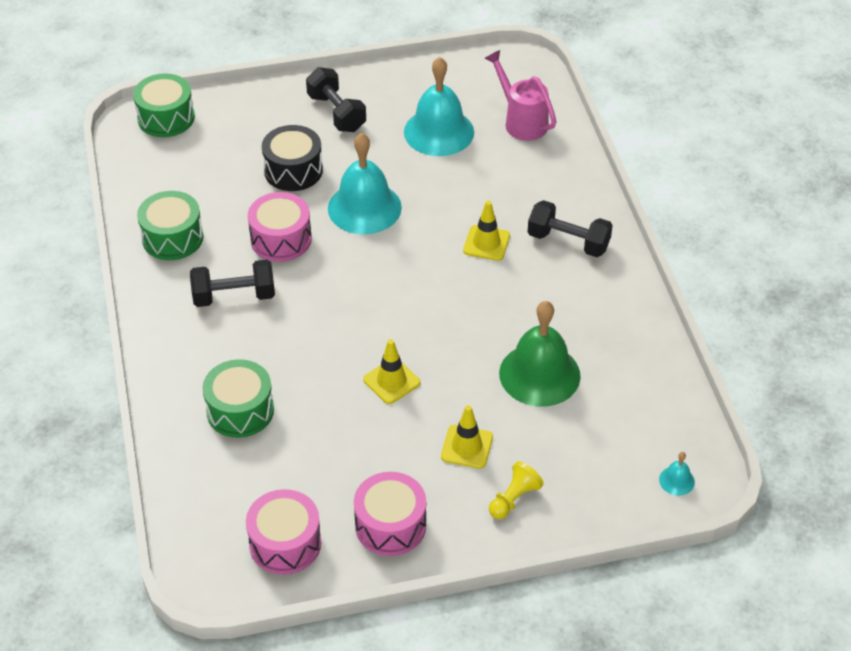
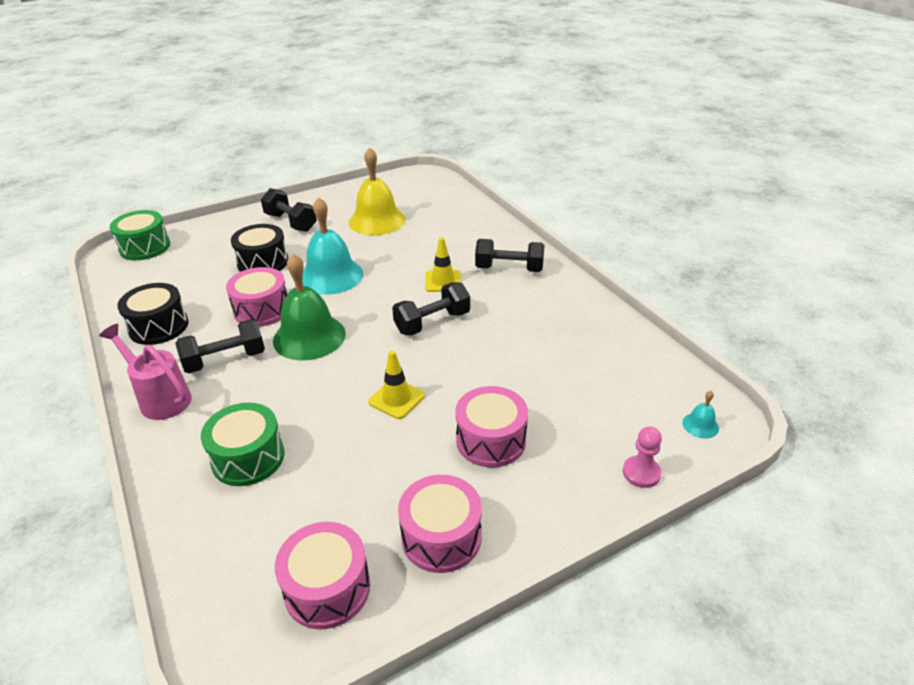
camera: 15 degrees left, 10 degrees down
green drum [137,191,203,260] -> black drum [117,283,188,345]
turquoise bell [404,57,474,156] -> yellow bell [349,147,406,235]
yellow traffic cone [441,405,493,469] -> pink drum [455,386,528,468]
pink watering can [485,50,556,141] -> pink watering can moved to [99,324,192,420]
yellow pawn [489,461,543,519] -> none
green bell [499,301,581,407] -> green bell moved to [273,253,346,360]
none -> black dumbbell [392,282,470,335]
none -> pink pawn [623,426,662,488]

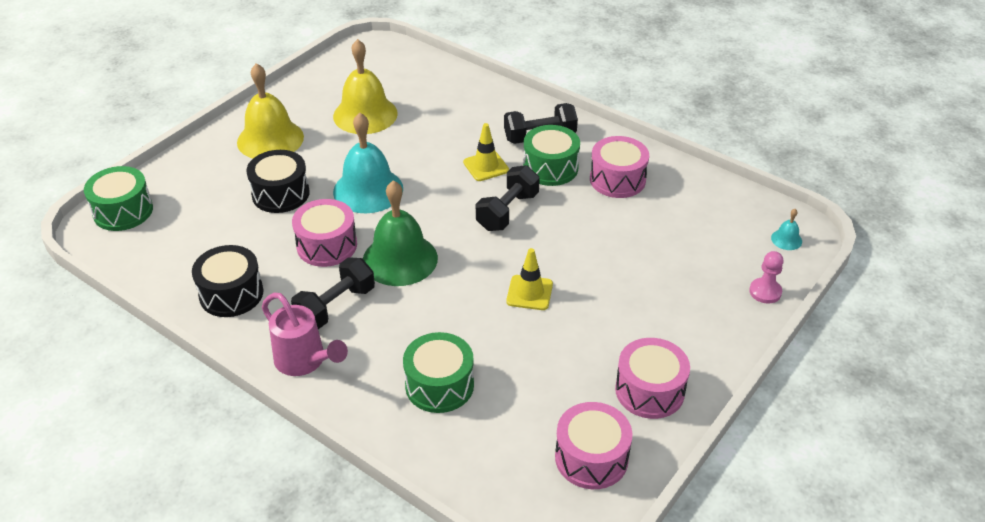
camera: 25 degrees left, 5 degrees up
pink watering can [99,324,192,420] -> pink watering can turned 150 degrees counterclockwise [262,293,348,376]
black dumbbell [261,188,317,232] -> yellow bell [237,63,304,159]
pink drum [455,386,528,468] -> pink drum moved to [590,136,649,198]
none -> green drum [523,125,580,186]

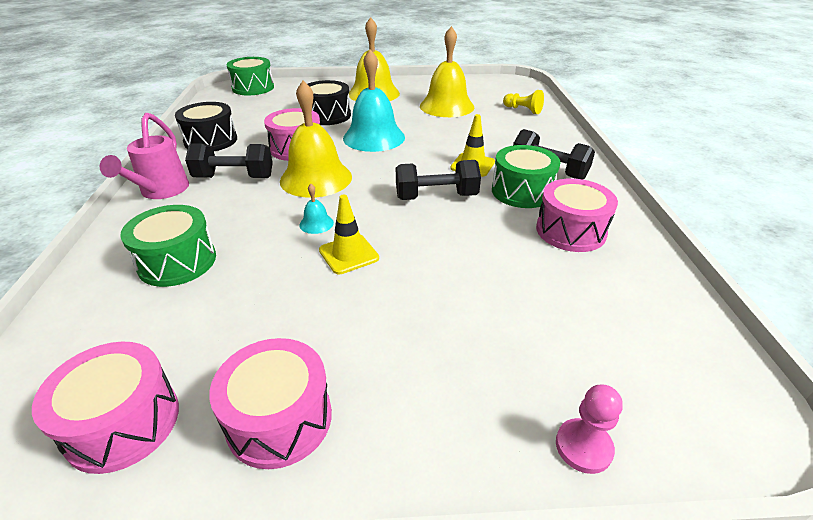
camera: 50 degrees right, 5 degrees down
green bell [363,180,438,286] -> yellow bell [280,81,352,198]
turquoise bell [771,209,802,250] -> turquoise bell moved to [299,184,334,234]
none -> yellow pawn [503,90,544,114]

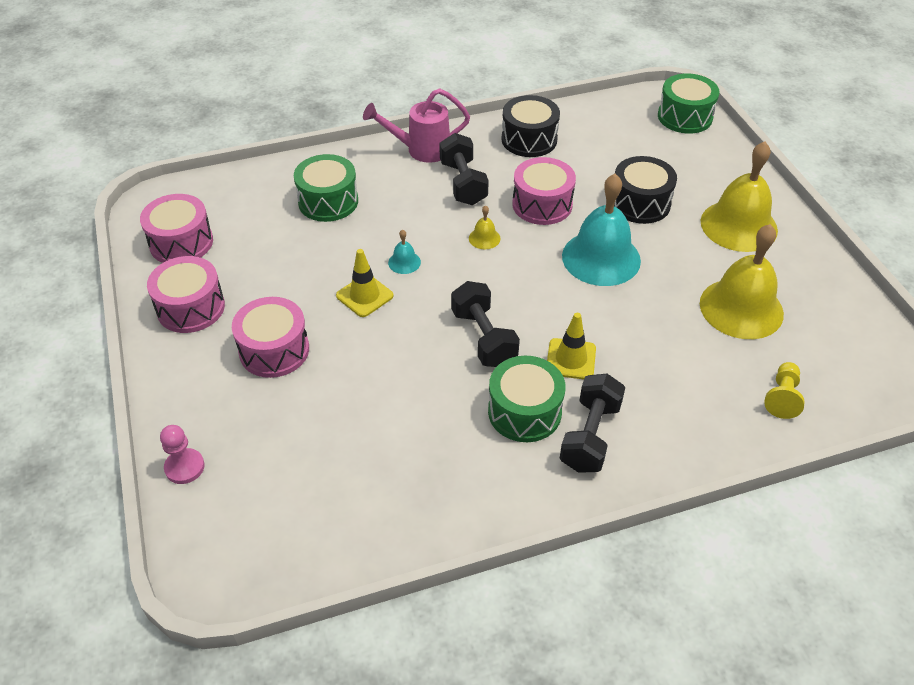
camera: 75 degrees right, 10 degrees up
yellow bell [280,81,352,198] -> yellow bell [469,205,500,249], size x0.41
pink drum [536,178,618,252] -> pink drum moved to [232,297,309,378]

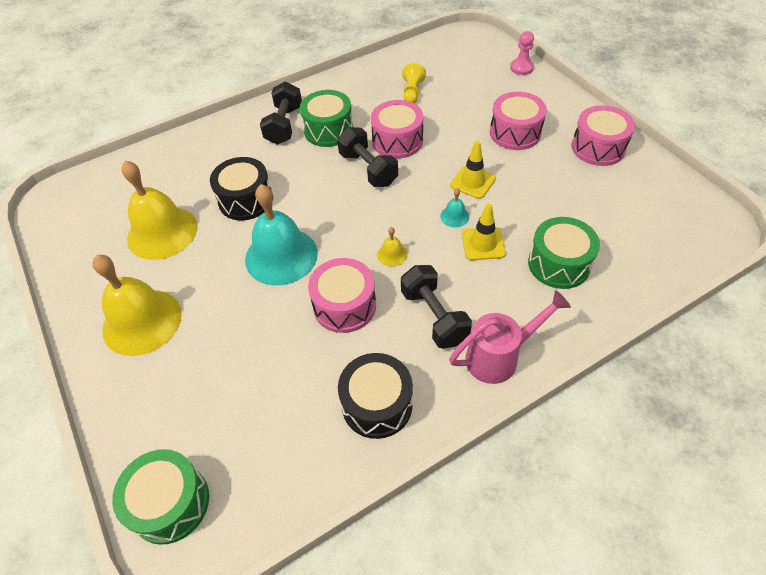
camera: 170 degrees right, 5 degrees up
pink drum [140,194,213,263] -> pink drum moved to [371,100,424,159]
yellow traffic cone [547,313,596,379] -> yellow traffic cone moved to [462,203,506,260]
black drum [614,156,677,224] -> black drum moved to [210,157,271,220]
yellow pawn [764,362,805,419] -> yellow pawn moved to [402,63,426,103]

